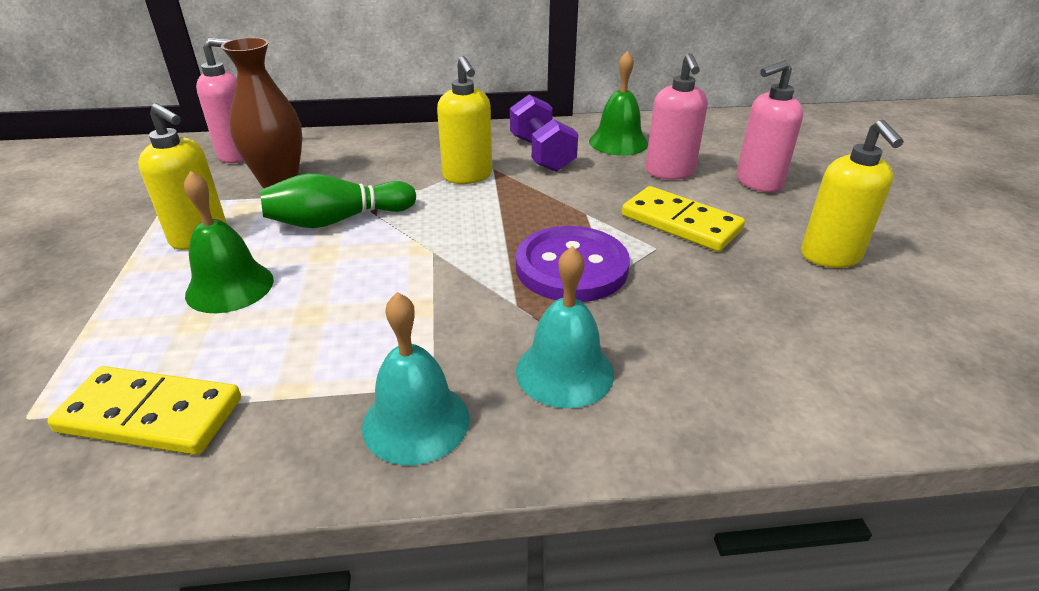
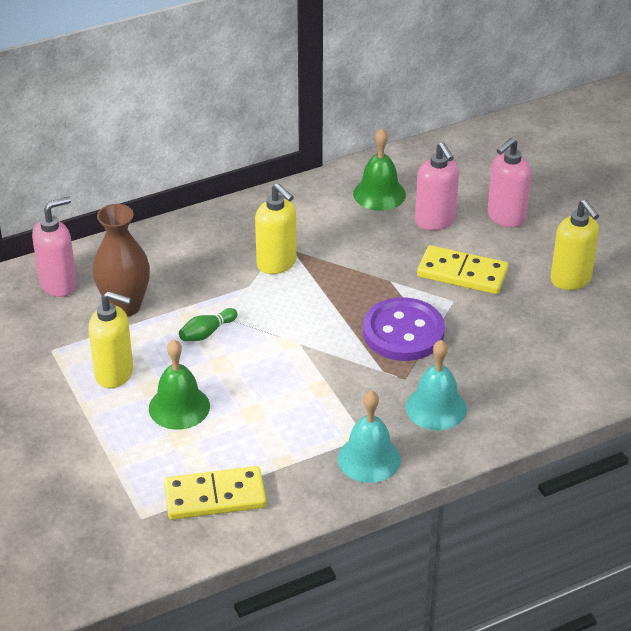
camera: 20 degrees left, 5 degrees up
green bowling pin [260,173,416,228] -> green bowling pin [179,308,238,341], size x0.57
purple dumbbell [510,94,578,172] -> none

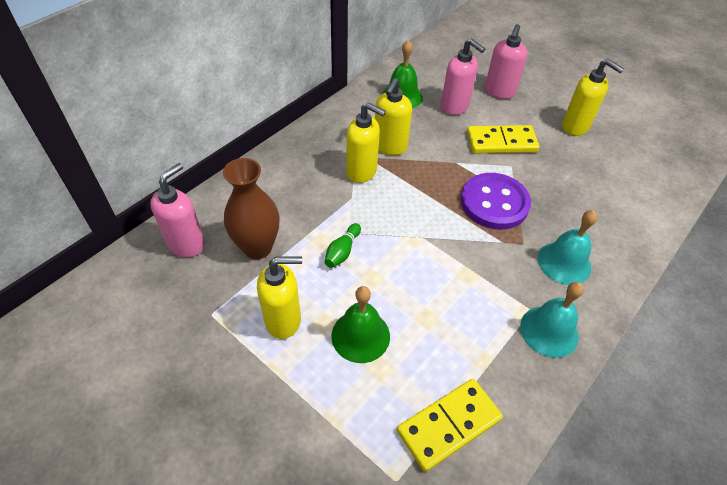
camera: 25 degrees left, 10 degrees up
none -> yellow soap dispenser [375,78,412,155]

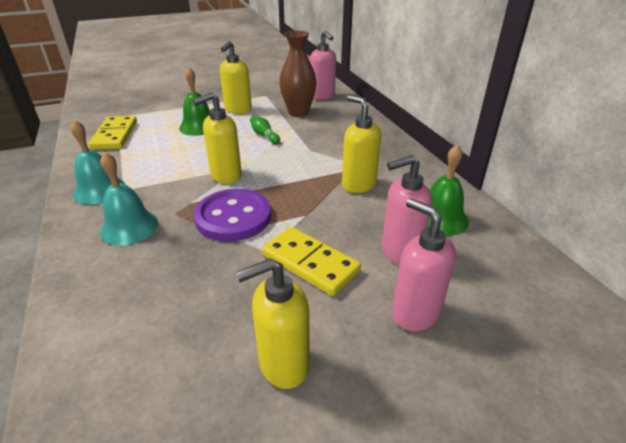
camera: 120 degrees right, 15 degrees down
yellow soap dispenser [346,102,386,183] -> yellow soap dispenser moved to [193,92,242,184]
yellow domino [467,125,539,154] -> yellow domino turned 75 degrees counterclockwise [262,227,361,296]

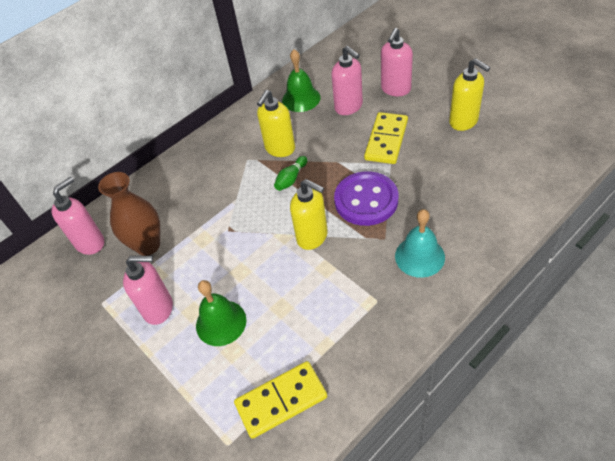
camera: 105 degrees left, 15 degrees up
turquoise bell [71,120,126,205] -> none
yellow soap dispenser [220,41,252,114] -> pink soap dispenser [123,256,173,325]
green bowling pin [250,116,280,144] -> green bowling pin moved to [274,156,307,191]

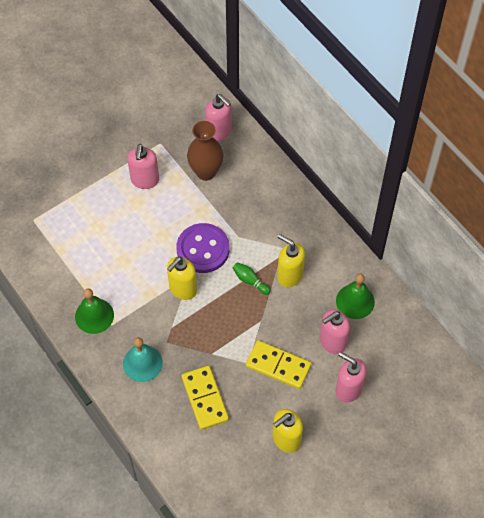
camera: 90 degrees right, 10 degrees up
green bell [196,280,246,346] -> green bell moved to [75,288,114,334]
yellow domino [234,361,327,439] -> yellow domino moved to [182,366,229,430]
purple button [334,171,398,226] -> purple button moved to [176,223,229,273]

